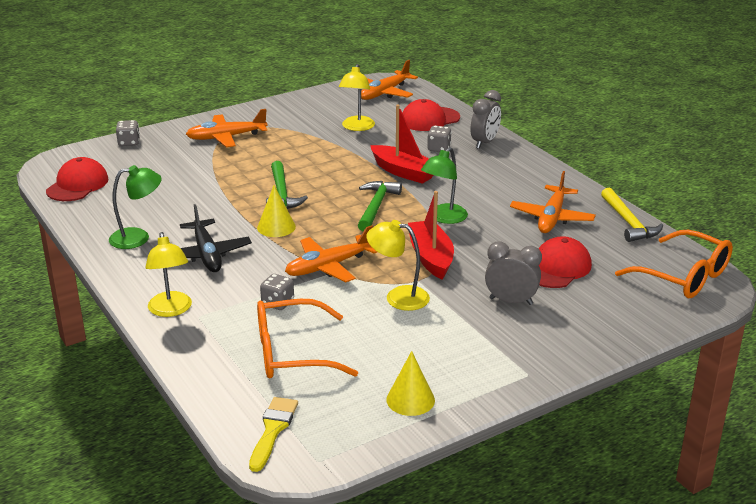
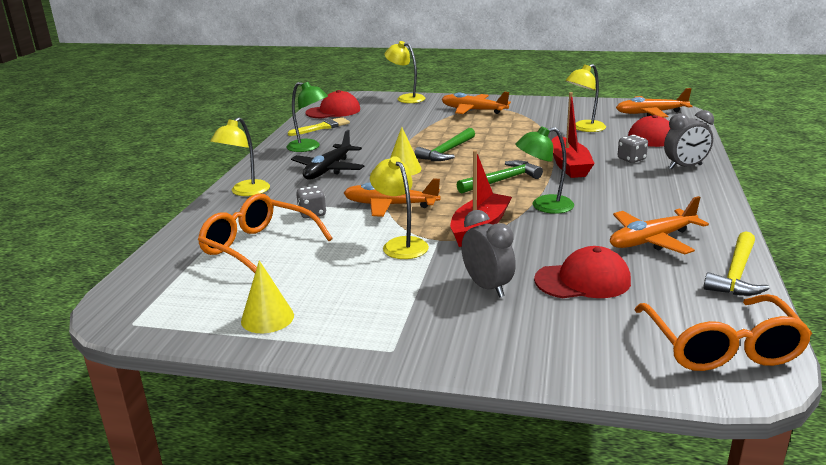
camera: 45 degrees right, 5 degrees down
grey dice [116,120,140,146] -> yellow lamp [385,41,425,103]
yellow brush [249,397,298,472] -> yellow brush moved to [288,117,350,136]

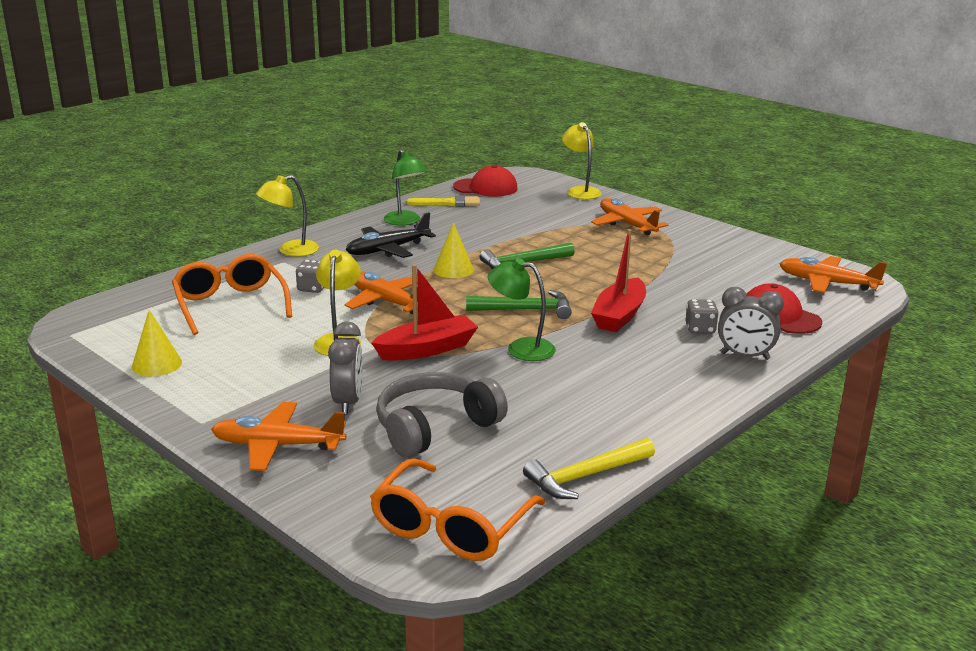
camera: 30 degrees right, 0 degrees up
red cap [534,246,631,298] -> grey headphones [376,372,508,458]
yellow lamp [565,64,606,132] -> none
orange plane [610,196,709,255] -> orange plane moved to [211,402,347,471]

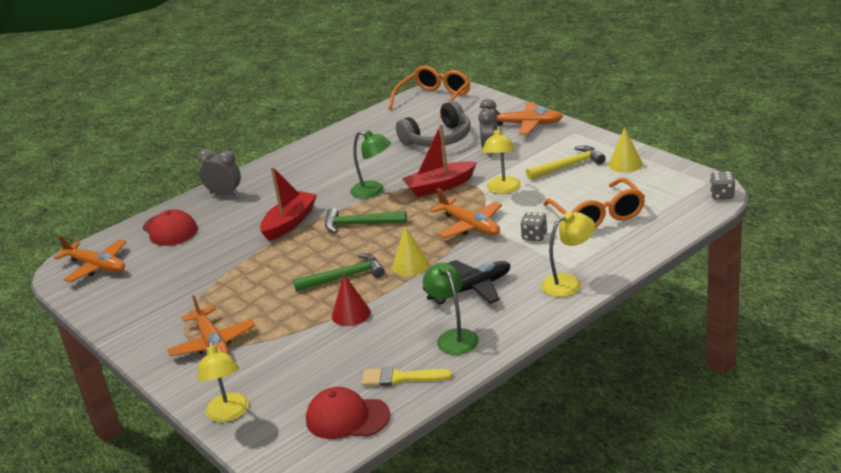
camera: 170 degrees left, 5 degrees up
yellow hammer [523,438,655,499] -> yellow hammer moved to [526,146,605,180]
grey dice [685,299,719,334] -> grey dice moved to [710,171,735,199]
none -> red cone [332,274,371,326]

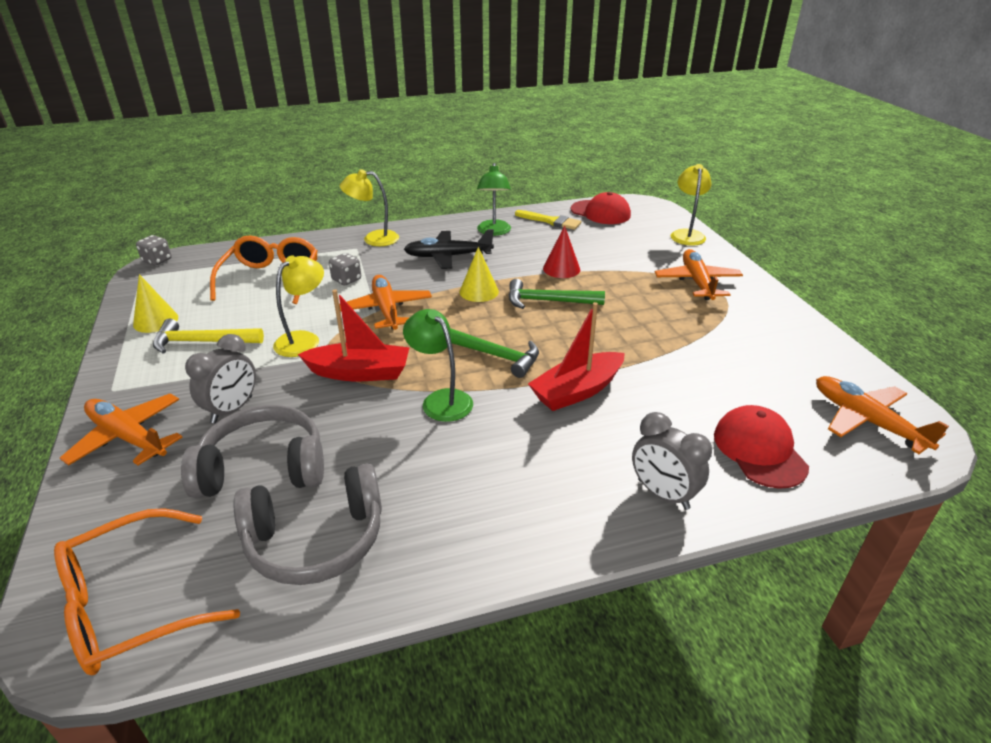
camera: 160 degrees left, 5 degrees up
none -> grey headphones [233,464,382,585]

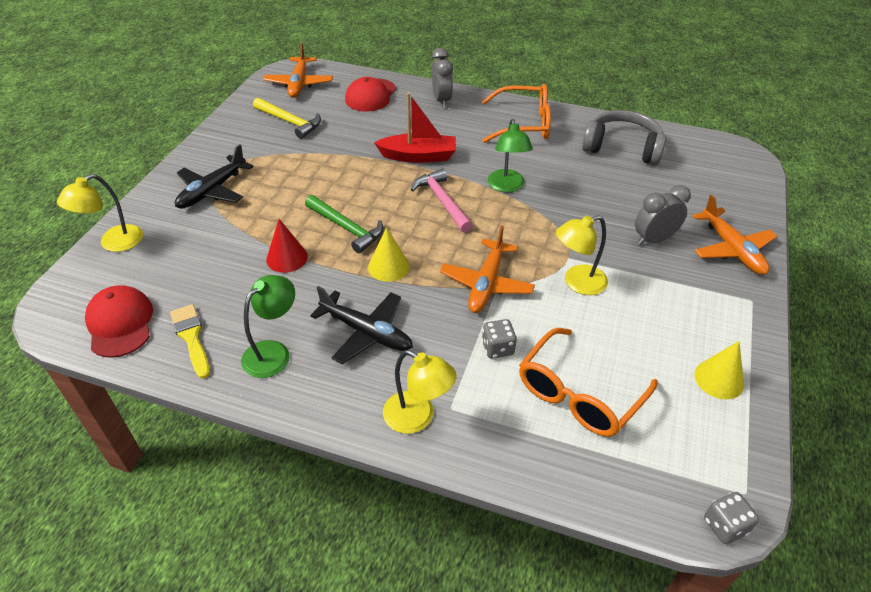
camera: 145 degrees left, 10 degrees up
orange glasses [54,508,240,675] -> orange glasses moved to [482,84,551,143]
yellow hammer [153,319,264,354] -> yellow hammer moved to [253,98,321,139]
grey headphones [181,405,324,498] -> none
red boat [298,289,410,381] -> none
green hammer [450,328,539,378] -> pink hammer [411,169,473,233]
orange plane [655,249,743,300] -> black plane [175,144,253,209]

